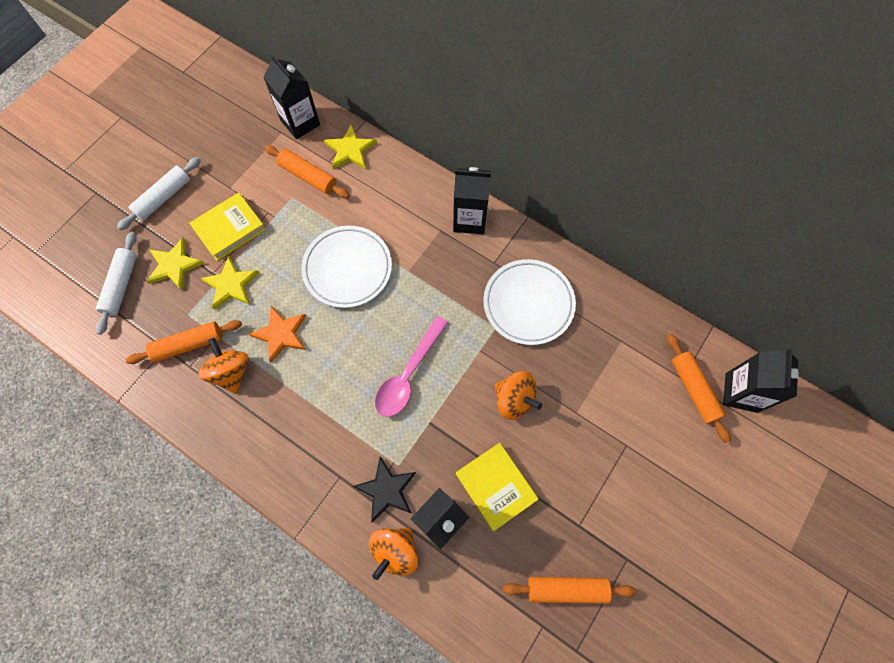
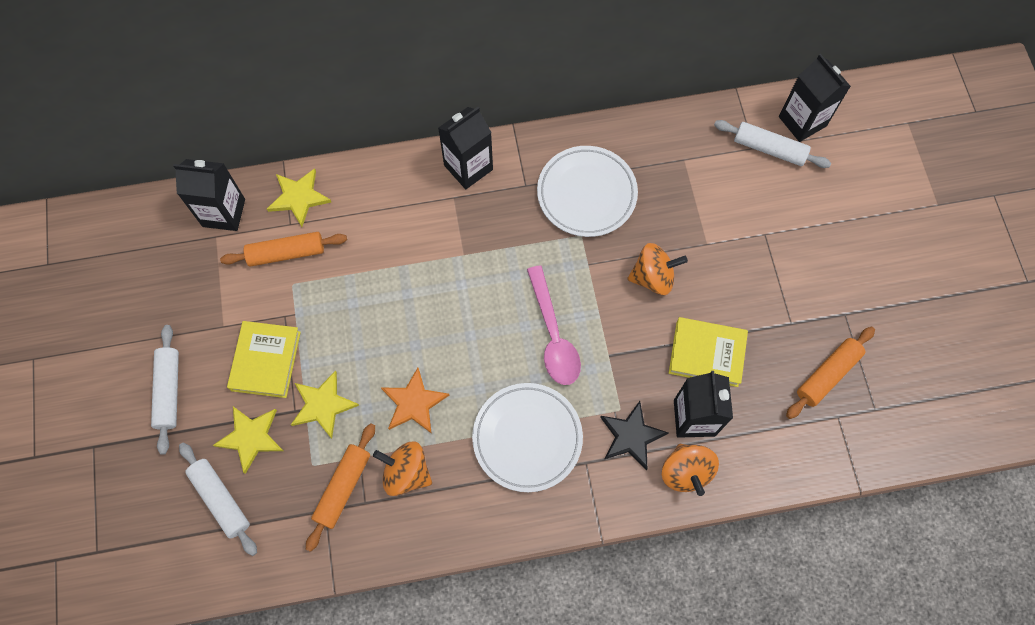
camera: 45 degrees left, 0 degrees up
white plate [301,226,392,308] -> white plate moved to [472,383,583,492]
orange rolling pin [667,334,731,443] -> white rolling pin [714,120,831,168]

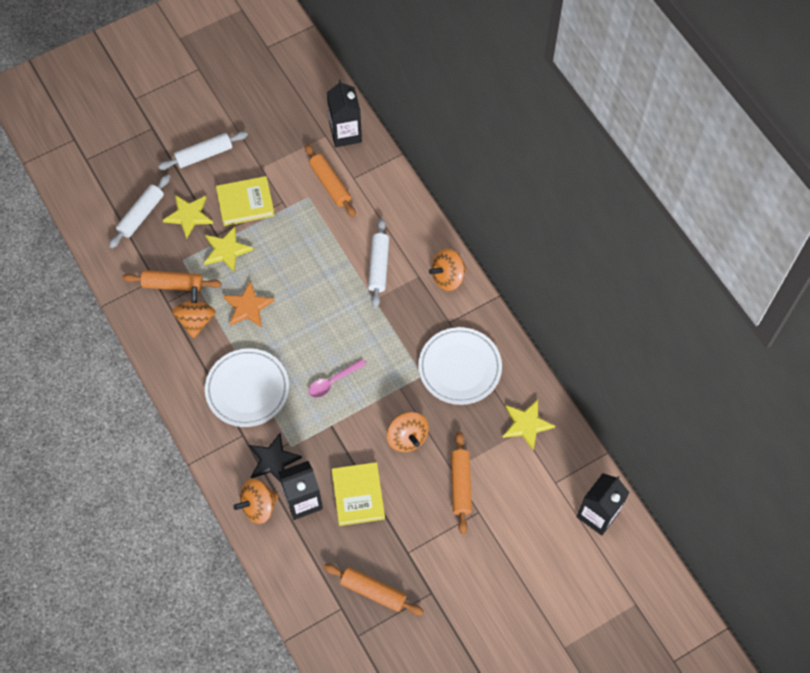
camera: 70 degrees right, 5 degrees down
yellow star [267,168,331,227] -> yellow star moved to [502,399,555,450]
black carton [438,107,493,189] -> orange spinning top [429,249,466,291]
pink spoon [527,265,581,385] -> pink spoon [308,359,366,398], size x0.64
white rolling pin [714,120,831,168] -> white rolling pin moved to [368,219,389,308]
none -> orange rolling pin [451,432,472,534]

